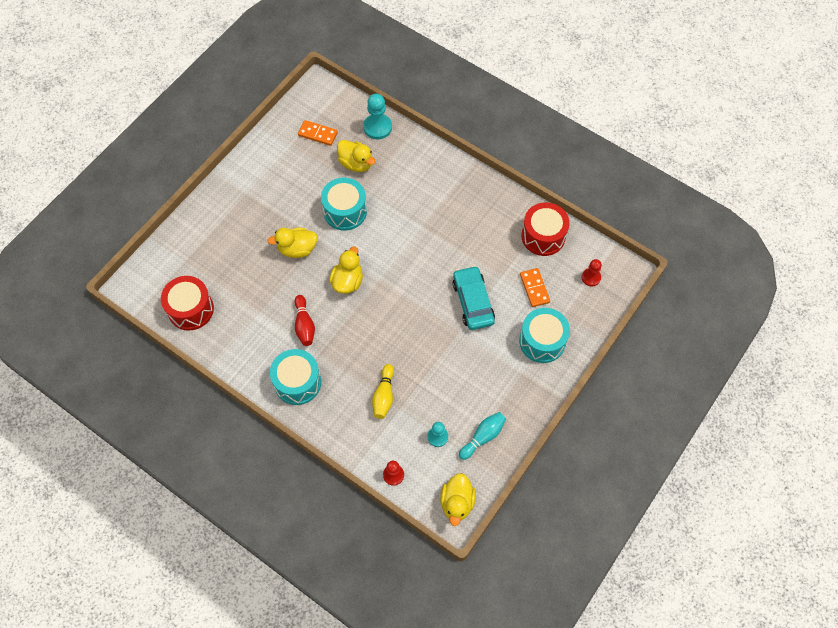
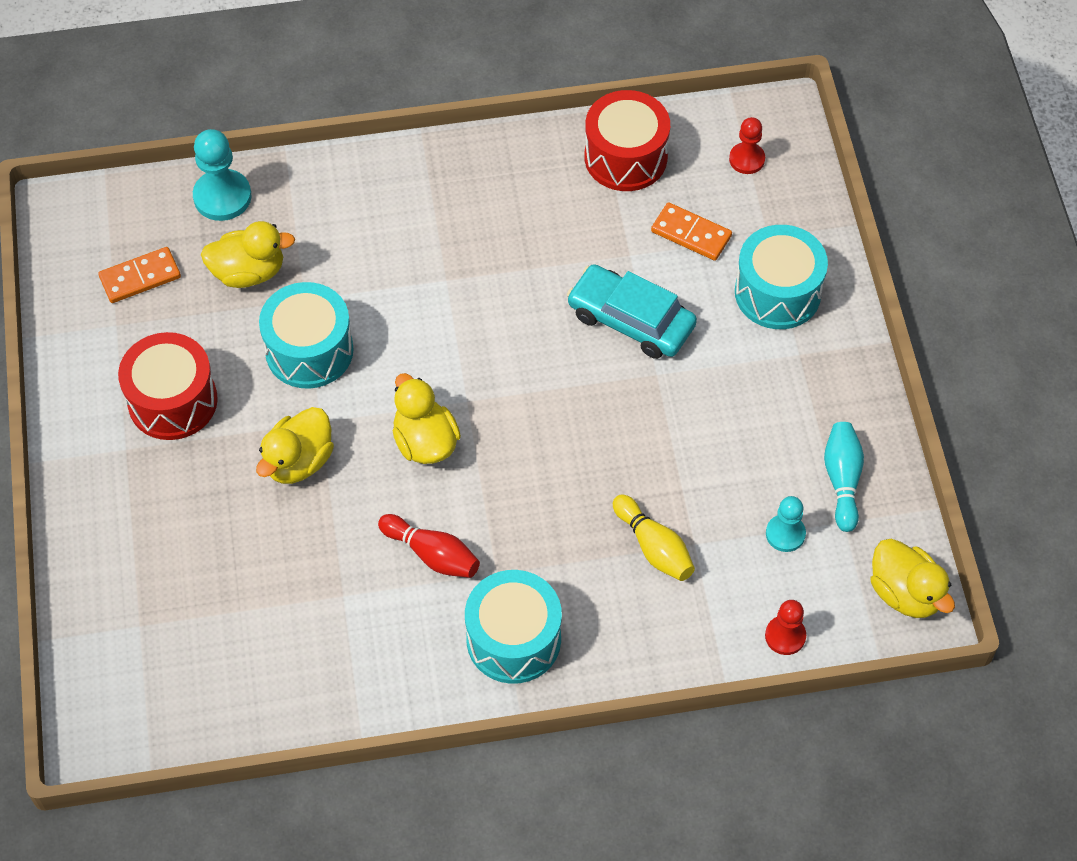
camera: 45 degrees left, 5 degrees down
red drum [161,276,214,331] -> red drum moved to [118,332,218,440]

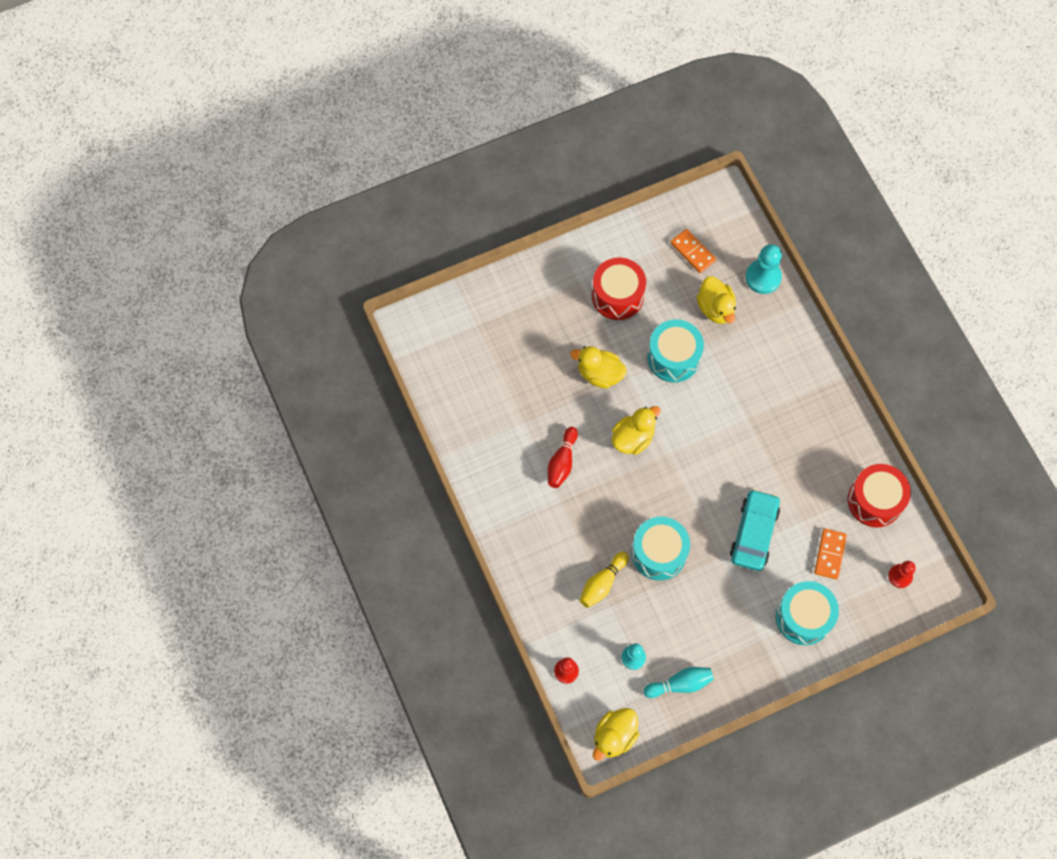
camera: 75 degrees right, 10 degrees up
turquoise drum [465,570,562,684] -> turquoise drum moved to [631,517,690,580]

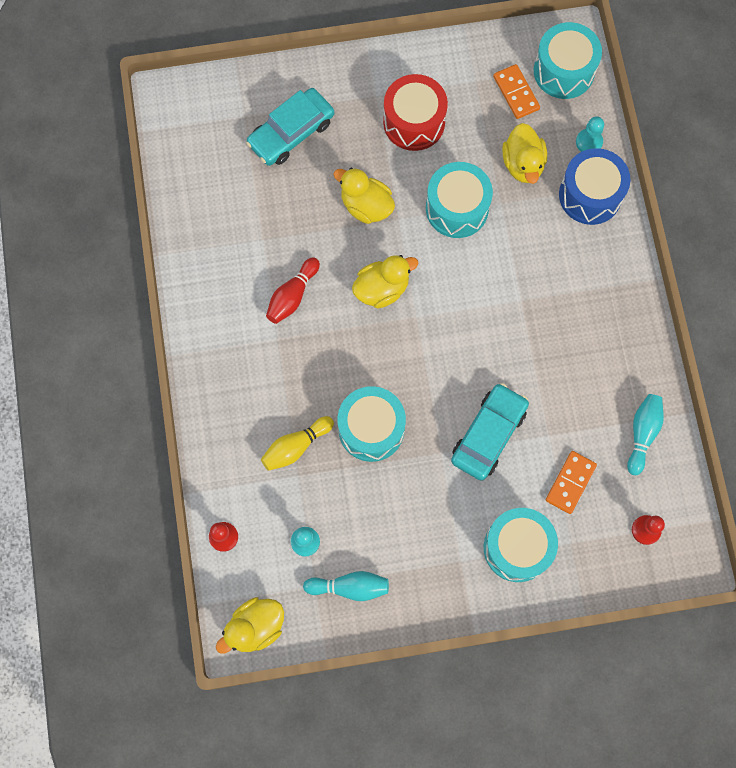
camera: 15 degrees right, 5 degrees up
turquoise pawn [745,244,782,294] -> turquoise pawn [576,116,604,152], size x0.63
red drum [848,464,911,527] -> turquoise bowling pin [627,394,664,475]
none -> turquoise car [246,88,334,166]
none -> turquoise drum [534,22,602,99]
none -> blue drum [559,148,630,225]

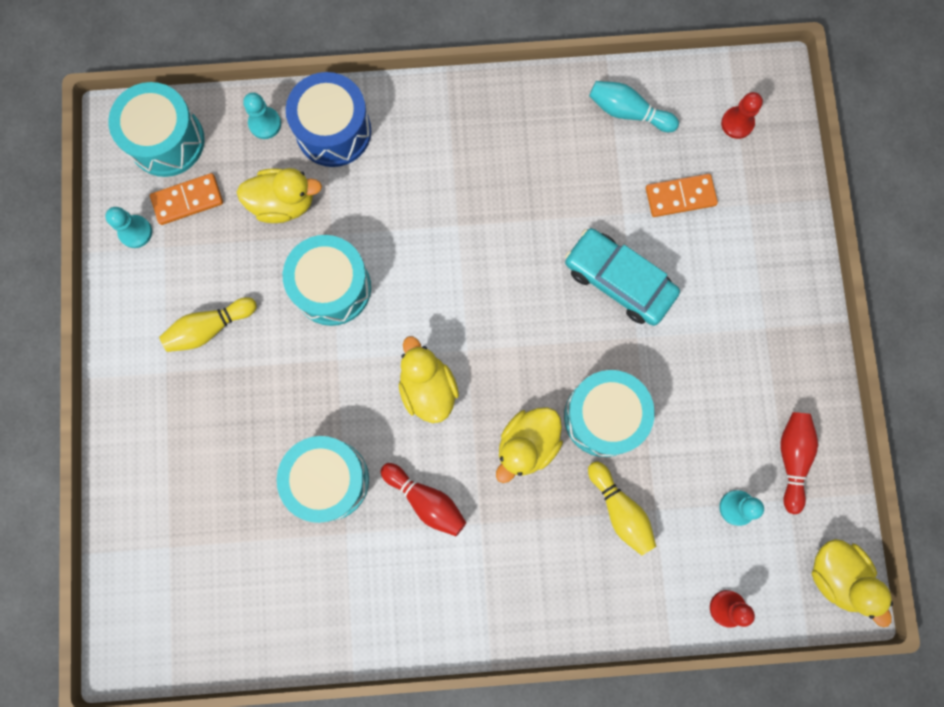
camera: 85 degrees left, 5 degrees up
turquoise car [246,88,334,166] -> none
turquoise bowling pin [303,571,389,601] -> red bowling pin [781,412,818,515]
yellow duck [333,168,395,224] -> yellow duck moved to [496,407,563,483]
red drum [383,74,448,151] -> yellow bowling pin [159,297,257,352]
turquoise drum [484,508,558,582] -> turquoise drum moved to [277,436,369,523]
orange domino [546,451,597,514] -> orange domino turned 45 degrees counterclockwise [646,174,718,217]
none -> turquoise pawn [105,207,152,248]

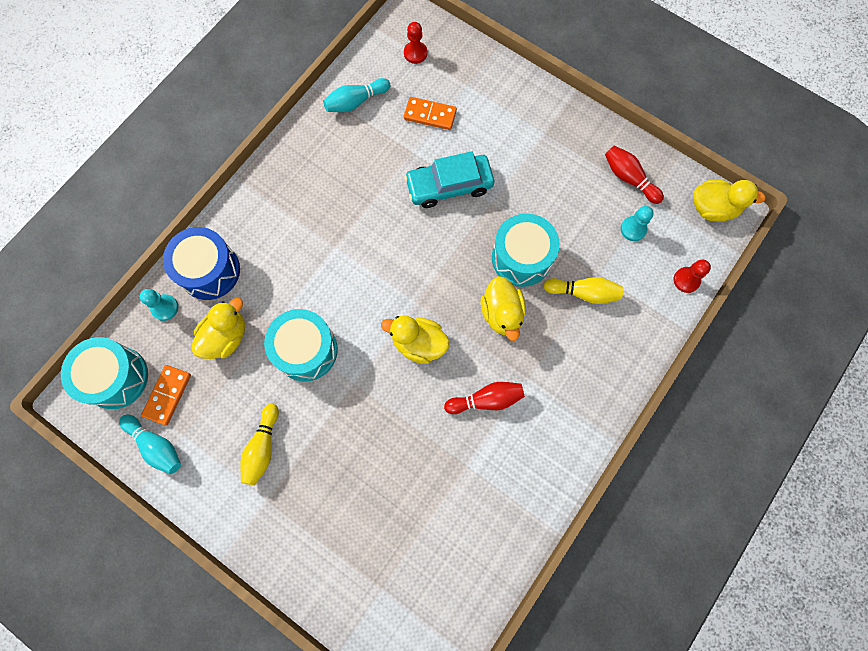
camera: 50 degrees left, 5 degrees down
turquoise pawn [105,207,152,248] -> turquoise bowling pin [119,414,181,474]
turquoise drum [277,436,369,523] -> none
orange domino [646,174,718,217] -> orange domino turned 75 degrees clockwise [404,97,457,130]

